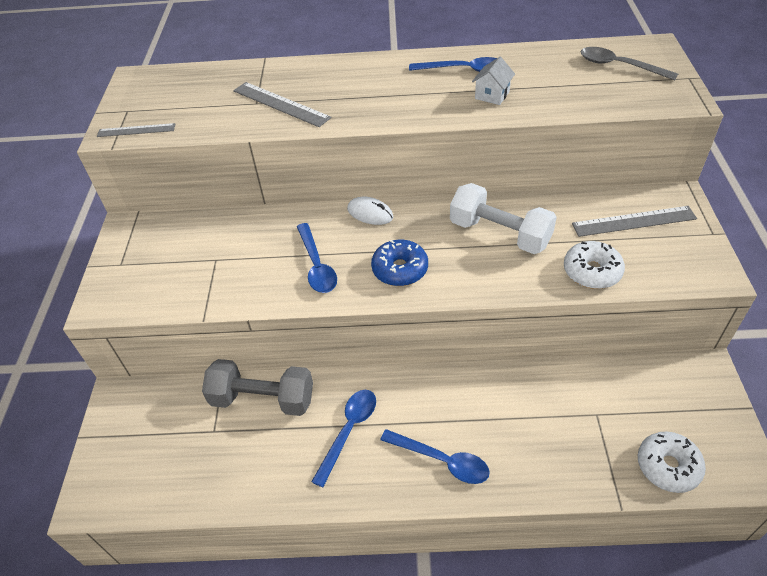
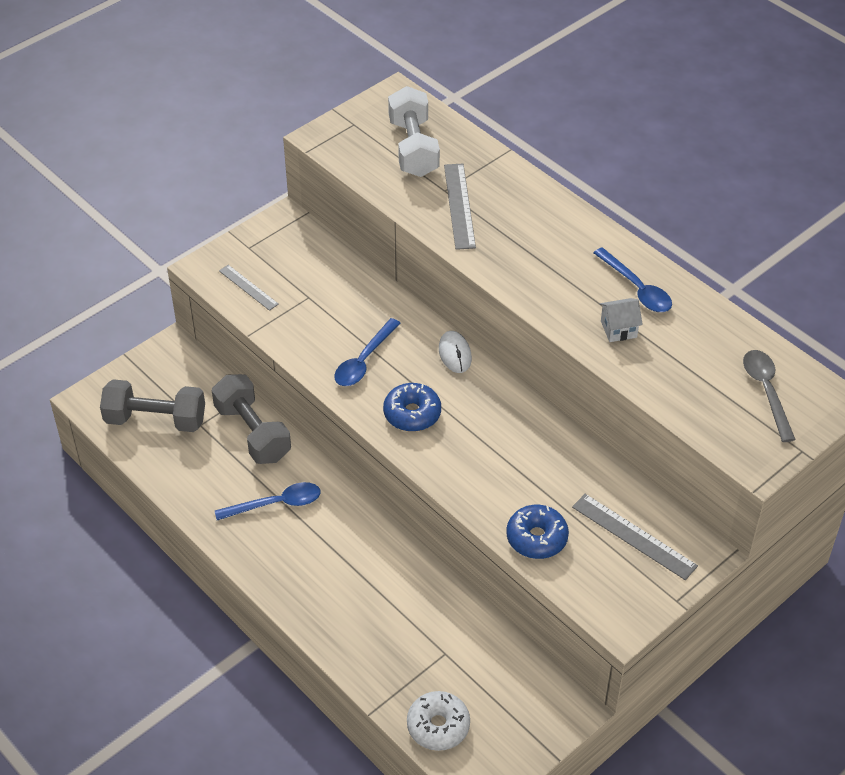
camera: 45 degrees right, 0 degrees up
grey ruler [97,123,176,137] -> grey ruler moved to [219,265,279,311]
blue spoon [380,429,490,484] -> none
white dumbbell [450,183,557,254] -> white dumbbell moved to [388,86,440,177]
white donut [564,241,625,289] -> blue donut [506,505,569,559]
none -> grey dumbbell [100,379,205,432]

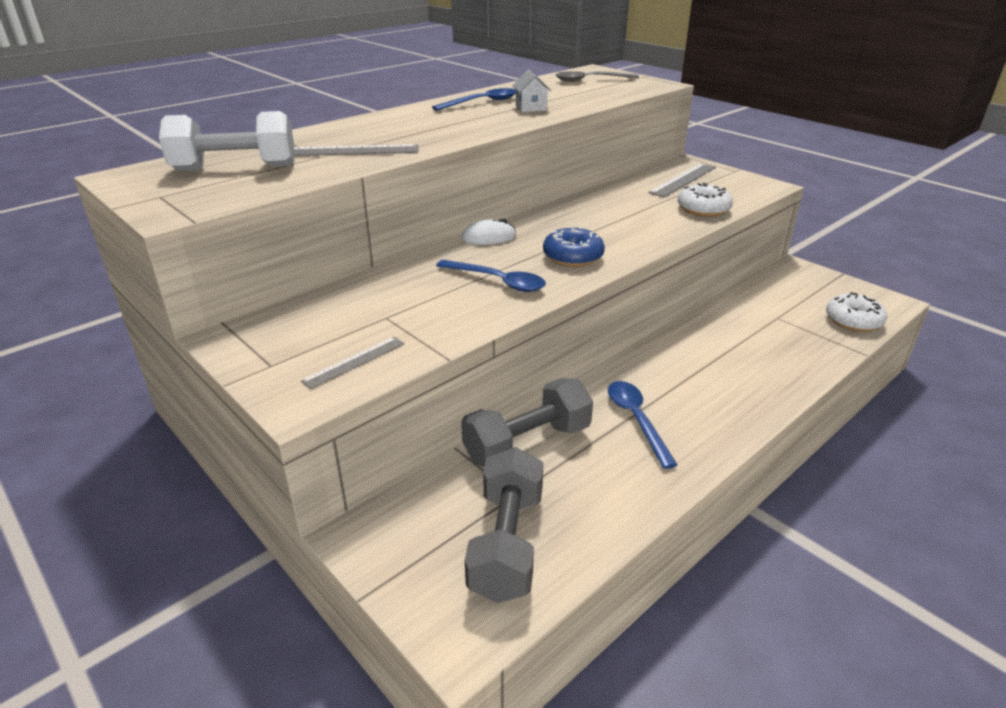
camera: 90 degrees left, 15 degrees down
blue donut [506,505,569,559] -> white donut [678,183,733,217]

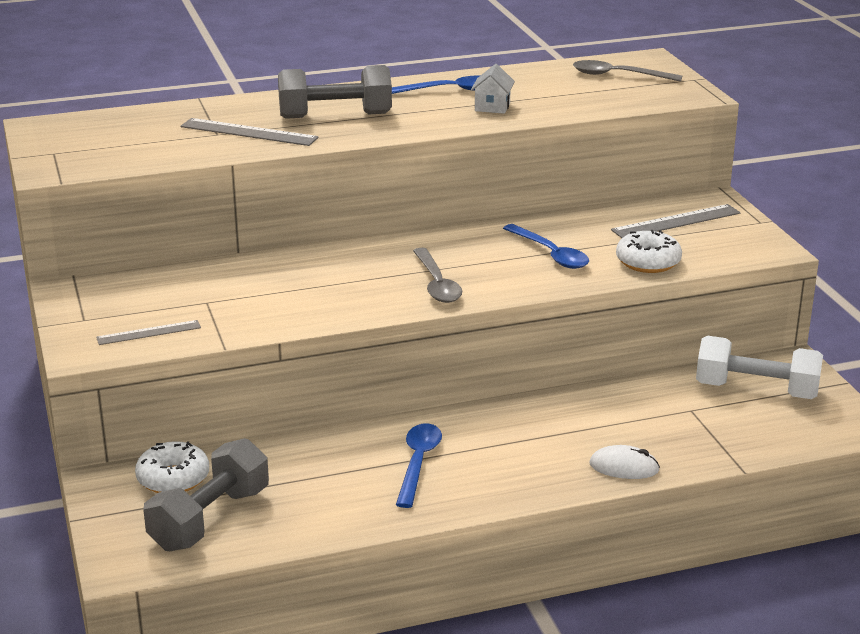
camera: 25 degrees right, 5 degrees down
white dumbbell [159,111,294,171] -> white dumbbell moved to [696,336,823,399]
blue spoon [436,260,546,292] -> blue spoon moved to [503,224,589,269]
white mouse [461,218,516,245] -> white mouse moved to [589,445,660,479]
grey dumbbell [461,378,593,467] -> grey dumbbell moved to [278,65,392,119]
blue donut [543,226,605,267] -> grey spoon [413,248,462,303]
white donut [826,292,887,332] -> white donut moved to [135,441,209,493]

